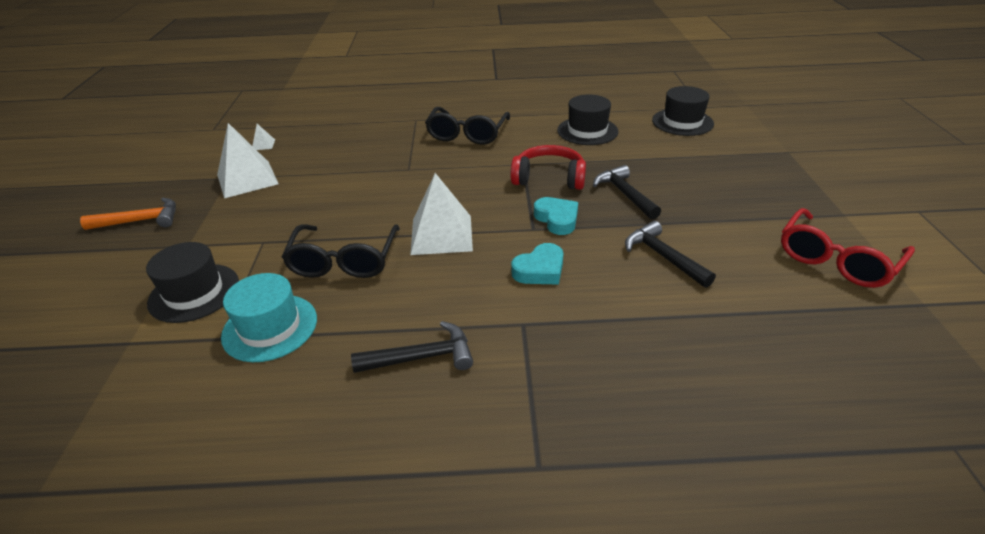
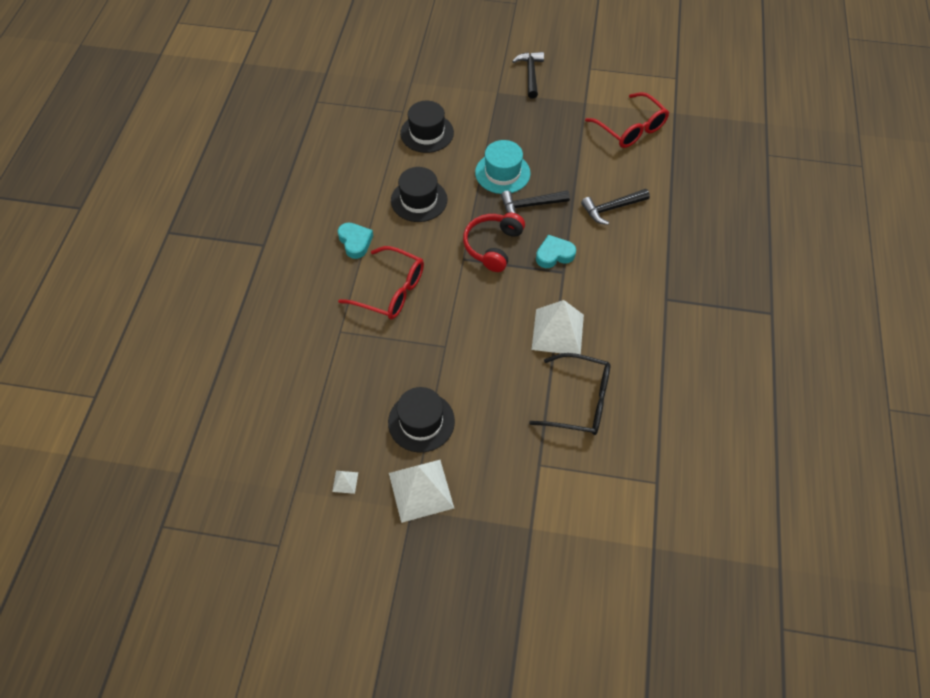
camera: 80 degrees left, 20 degrees up
orange hammer [80,198,176,230] -> none
black hat [146,242,239,323] -> black hat moved to [388,387,455,453]
turquoise hat [221,273,317,362] -> turquoise hat moved to [475,140,531,194]
black hammer [351,321,473,373] -> black hammer moved to [512,52,544,99]
black glasses [425,107,510,145] -> red glasses [338,246,424,319]
turquoise heart [511,243,564,285] -> turquoise heart moved to [338,222,373,259]

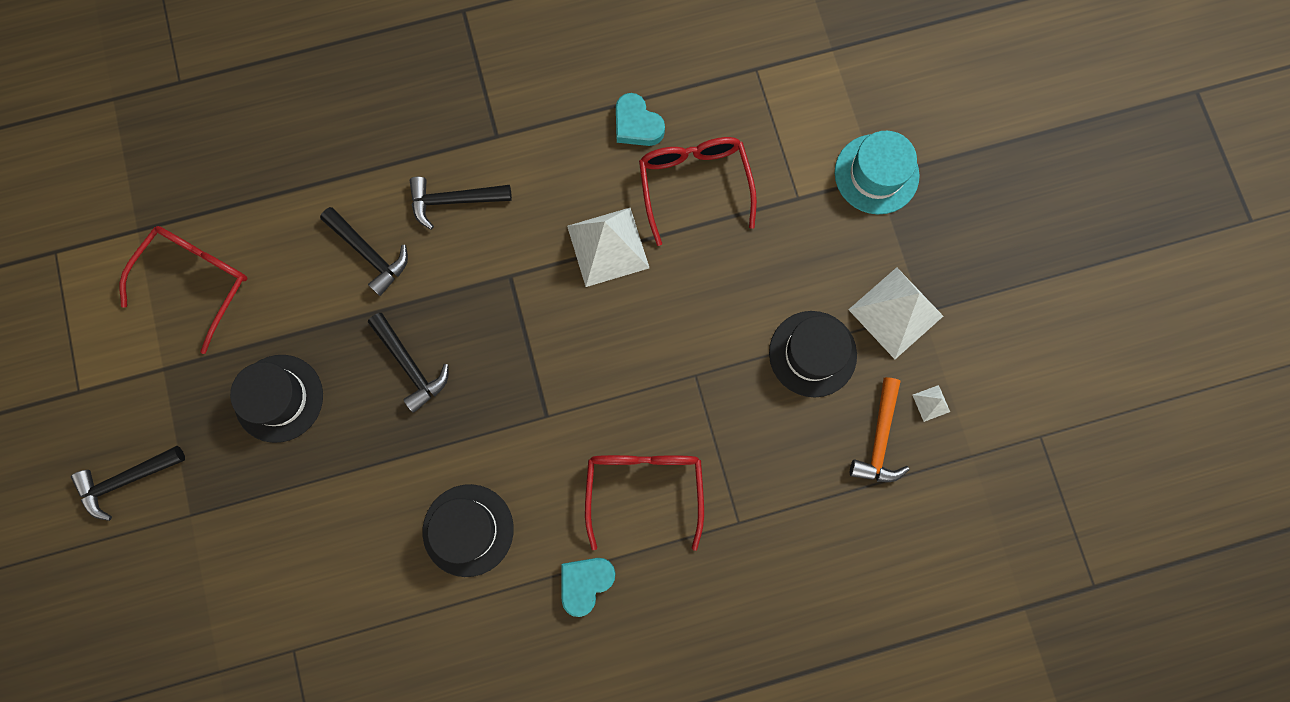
camera: 115 degrees left, 20 degrees up
black hat [400,101,454,153] -> black hat moved to [230,355,323,443]
red headphones [463,213,525,272] -> none
turquoise hat [475,140,531,194] -> turquoise hat moved to [835,131,920,214]
black glasses [529,353,611,435] -> red glasses [639,137,757,246]
turquoise heart [536,235,576,268] -> turquoise heart moved to [616,93,665,146]
none -> black hammer [410,177,512,230]
none -> orange hammer [850,377,910,482]

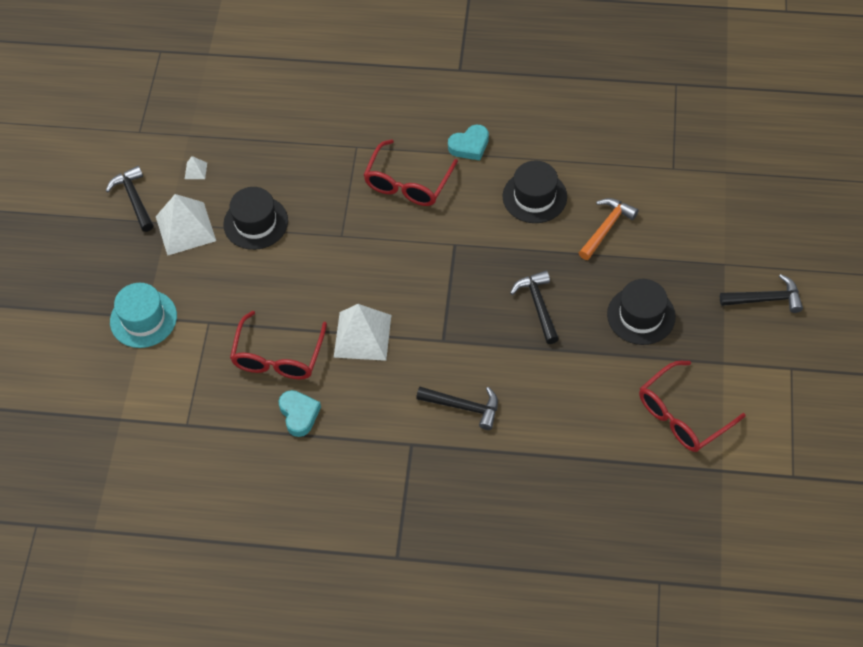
camera: 155 degrees left, 20 degrees down
black hammer [320,207,408,296] -> black hammer moved to [106,166,154,232]
orange hammer [850,377,910,482] -> orange hammer moved to [579,198,639,260]

